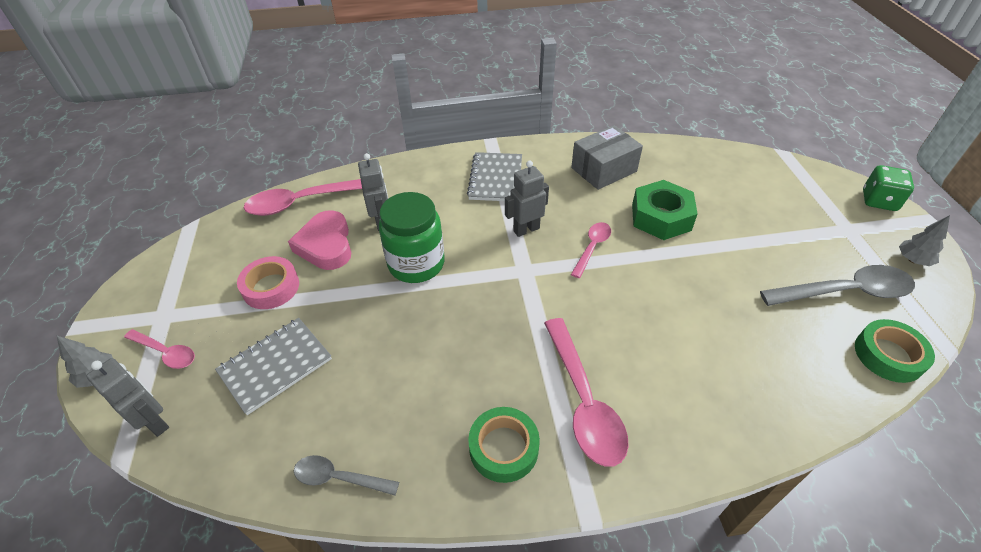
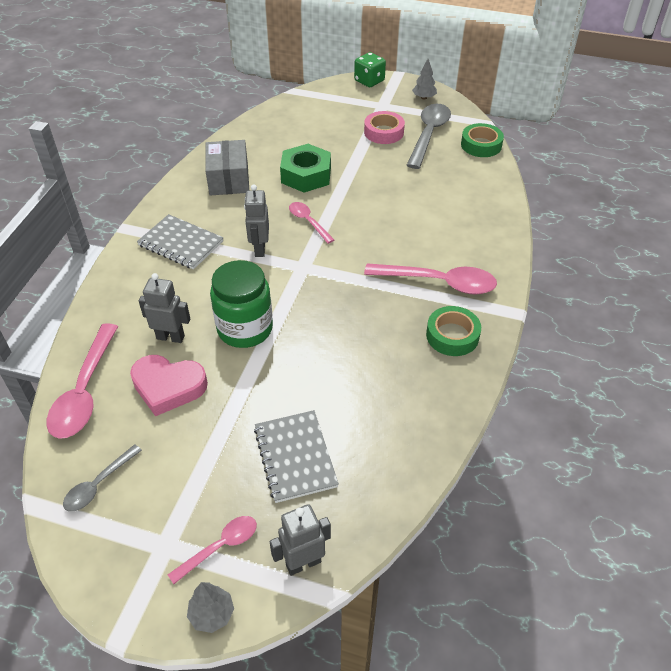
camera: 65 degrees left, 0 degrees up
pink tape [237,256,299,309] -> pink tape moved to [364,111,405,144]
grey spoon [294,455,399,495] -> grey spoon moved to [63,444,142,512]

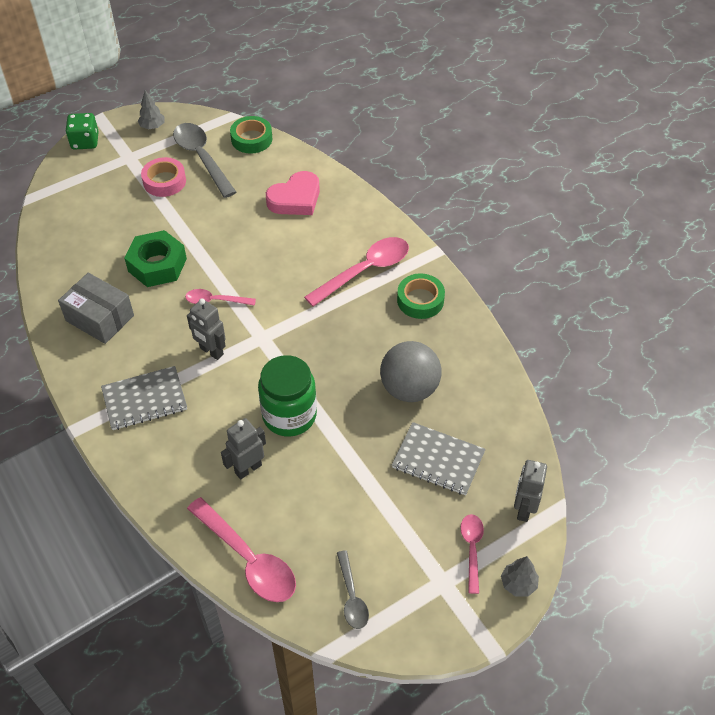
camera: 50 degrees left, 5 degrees up
pink heart [130,355,208,416] -> pink heart moved to [266,171,320,215]
none -> grey ball [380,341,441,402]

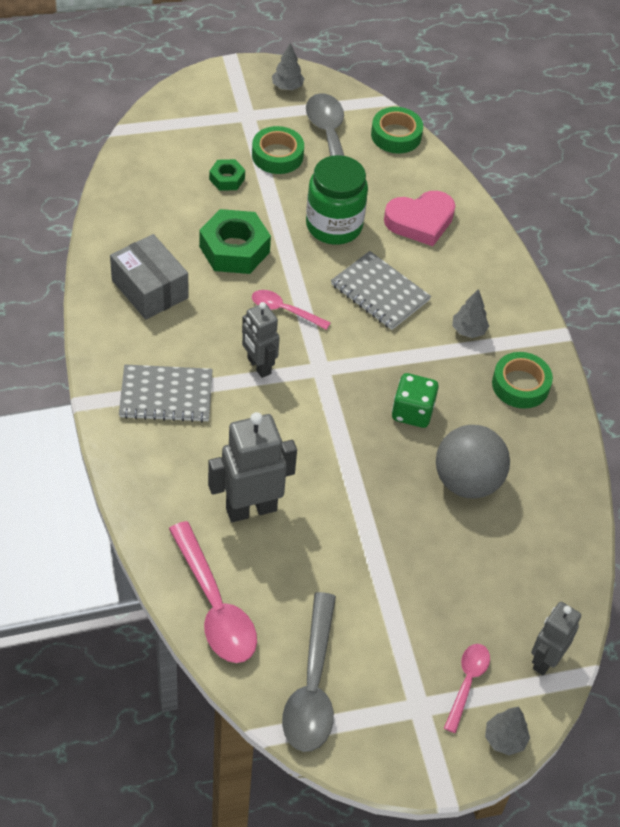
camera: 15 degrees right, 0 degrees up
green dice [65,113,99,150] -> green dice moved to [392,373,439,428]
pink tape [141,157,186,197] -> green tape [252,126,304,174]
grey robot [221,418,266,479] -> grey robot [208,412,297,522], size x1.55
green jar [258,355,317,437] -> green jar moved to [306,155,368,245]
pink spoon [304,237,409,307] -> grey tree [452,289,489,338]
grey spoon [337,550,369,629] -> grey spoon [282,592,336,752], size x1.78
grey notebook [392,422,486,495] -> grey notebook moved to [331,251,431,330]
none -> green nut [209,159,245,191]

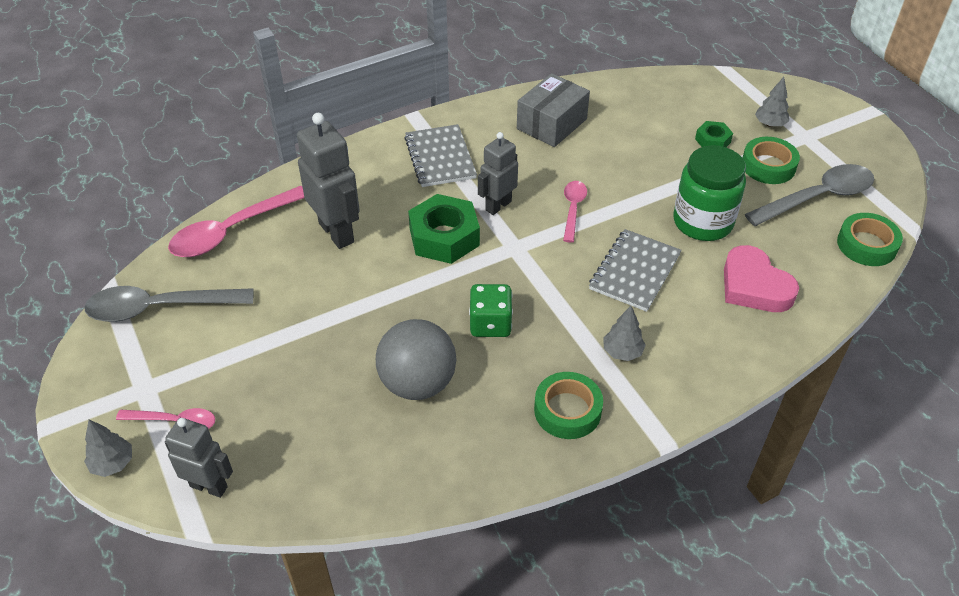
camera: 80 degrees right, 5 degrees down
green nut [199,209,271,274] -> green nut moved to [408,194,480,264]
grey tree [272,43,304,90] -> grey tree moved to [755,77,789,127]

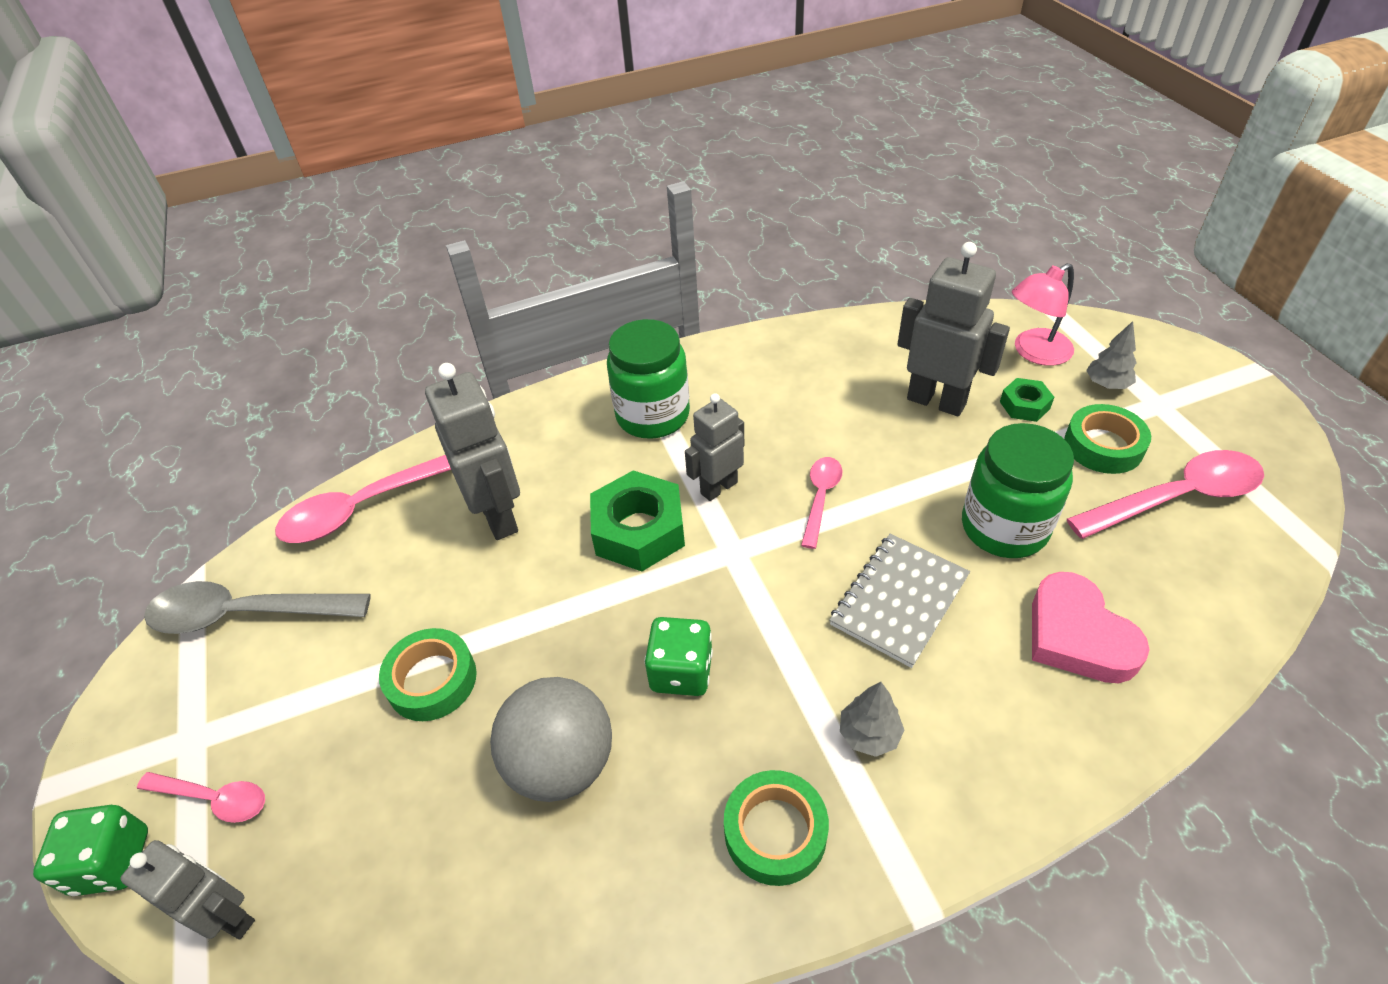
camera: 10 degrees right, 0 degrees up
grey tree [84,420,132,477] -> green dice [33,805,148,896]
grey notebook [404,124,477,187] -> green jar [607,319,690,439]
grey box [517,73,590,147] -> none
grey spoon [745,164,874,226] -> pink spoon [1067,450,1264,539]
green tape [837,213,903,266] -> green tape moved to [379,628,477,721]
none -> grey robot [897,242,1010,416]
none -> pink lamp [1012,263,1074,366]

